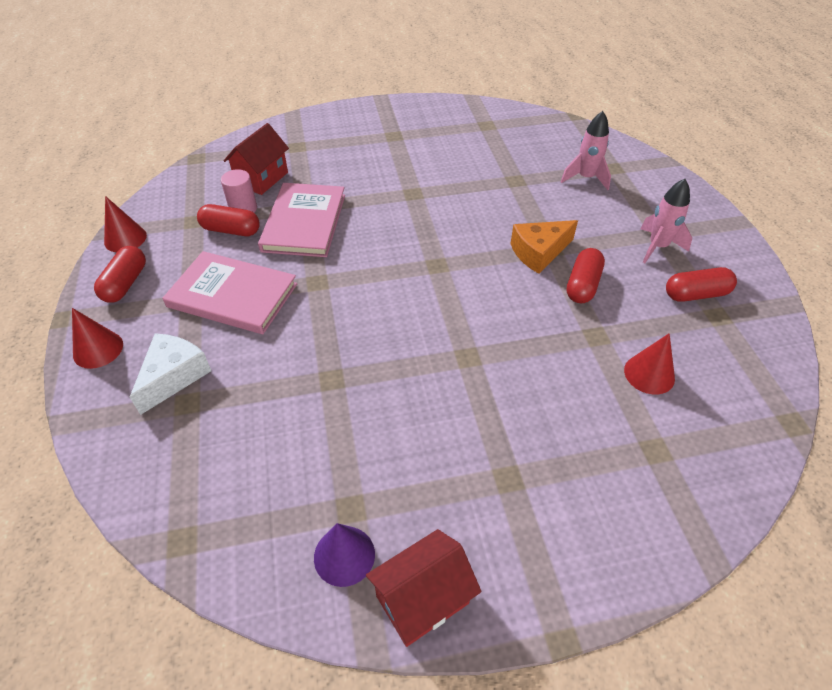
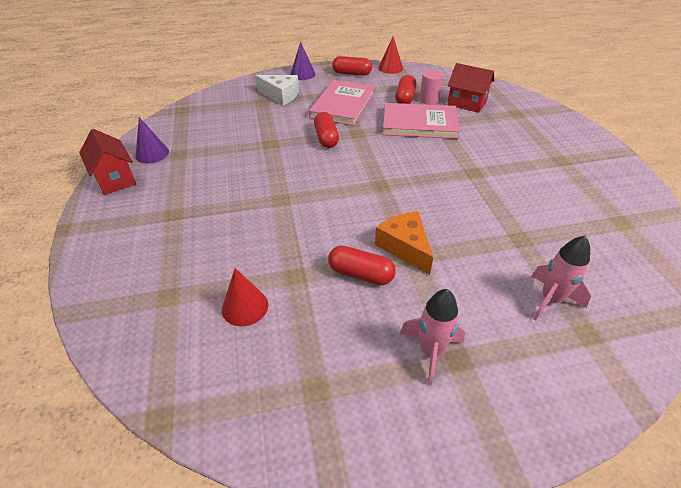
camera: 90 degrees right, 5 degrees down
red cone [72,308,123,369] -> purple cone [290,42,315,80]
red capsule [666,267,737,302] -> red capsule moved to [314,112,339,148]

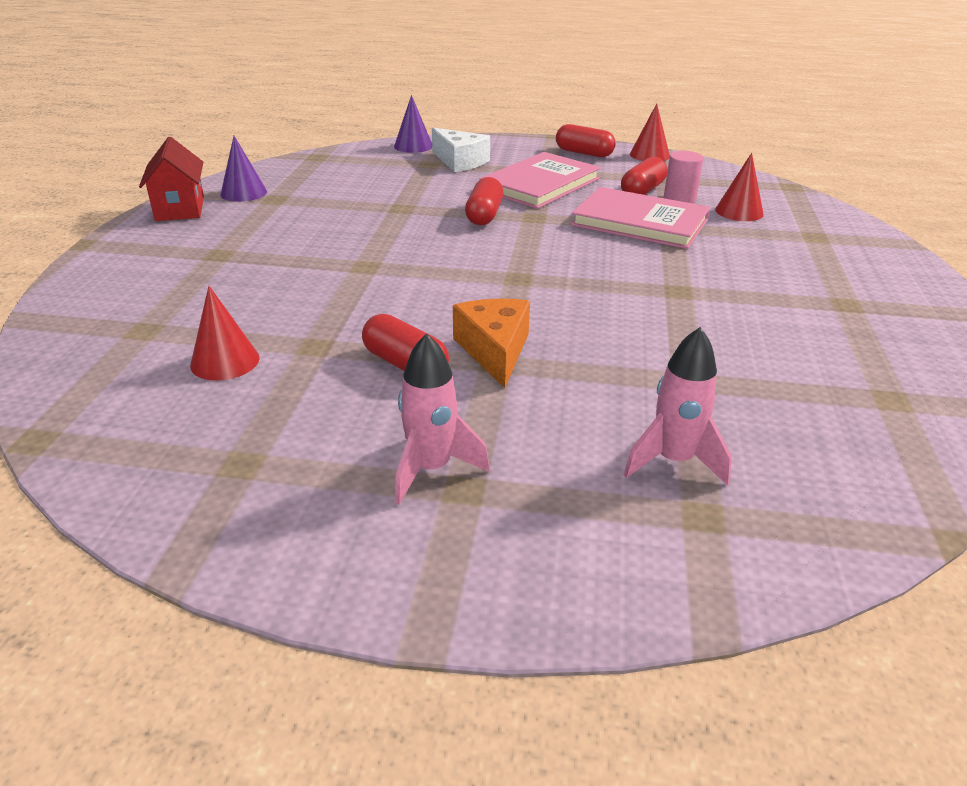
camera: 20 degrees right, 10 degrees down
purple cone [290,42,315,80] -> purple cone moved to [394,95,432,153]
red house [447,63,494,113] -> red cone [715,153,764,221]

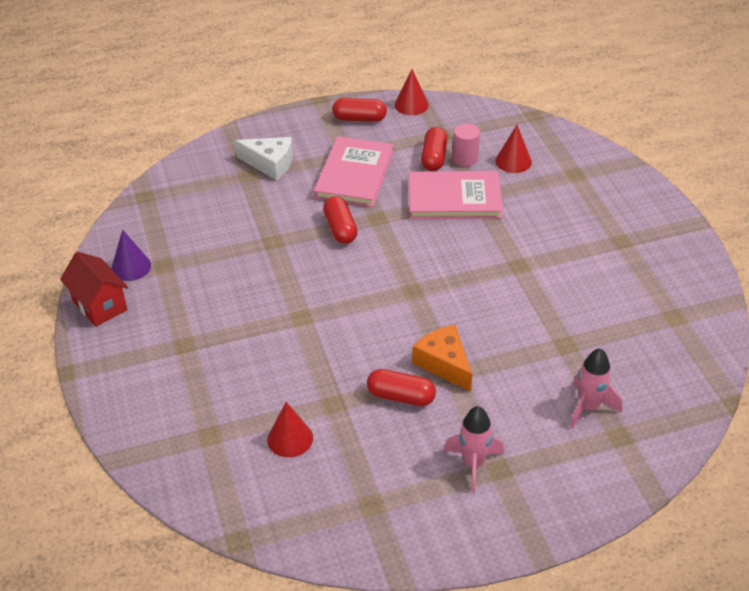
camera: 25 degrees left, 10 degrees up
purple cone [394,95,432,153] -> none

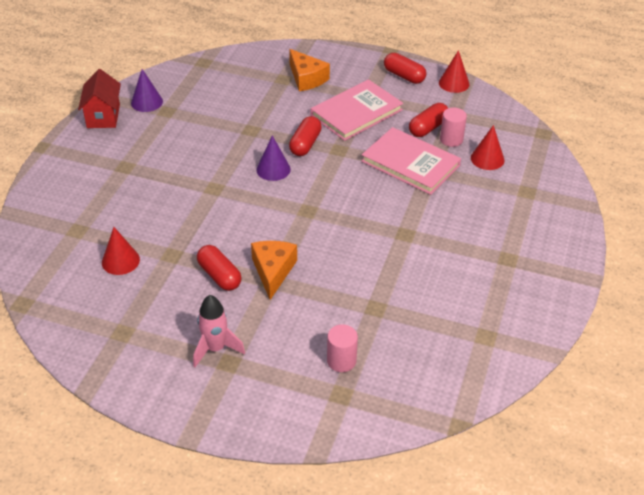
camera: 35 degrees right, 0 degrees up
white cheese [235,137,293,180] -> orange cheese [289,49,330,91]
pink rocket [570,348,622,428] -> pink cylinder [327,324,358,372]
none -> purple cone [256,135,291,181]

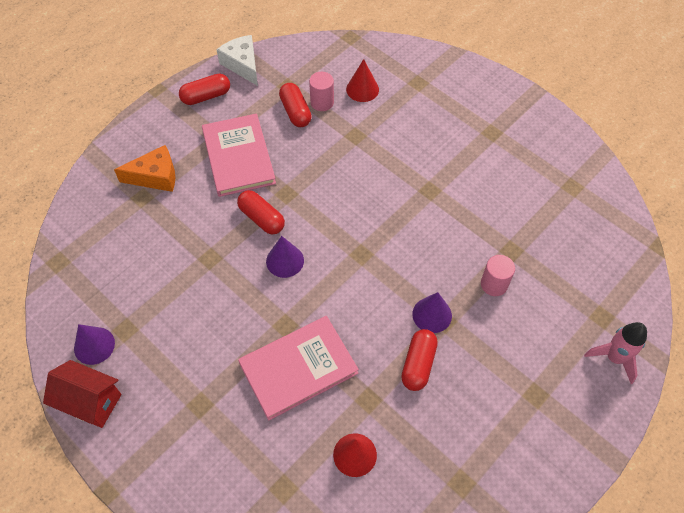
camera: 65 degrees left, 15 degrees up
pink rocket [193,295,245,367] -> pink rocket moved to [584,322,647,384]
red capsule [197,245,241,291] -> red capsule turned 60 degrees counterclockwise [401,329,438,391]
orange cheese [251,241,297,300] -> purple cone [412,292,452,333]
pink cylinder [327,324,358,372] -> pink cylinder moved to [481,255,515,296]
pink book [361,127,461,195] -> pink book moved to [238,316,359,420]
red cone [439,50,470,93] -> white cheese [216,35,258,86]

